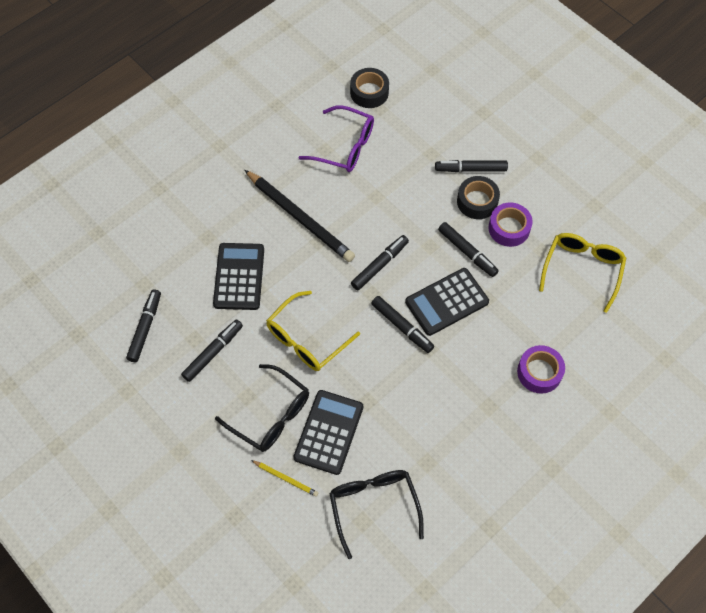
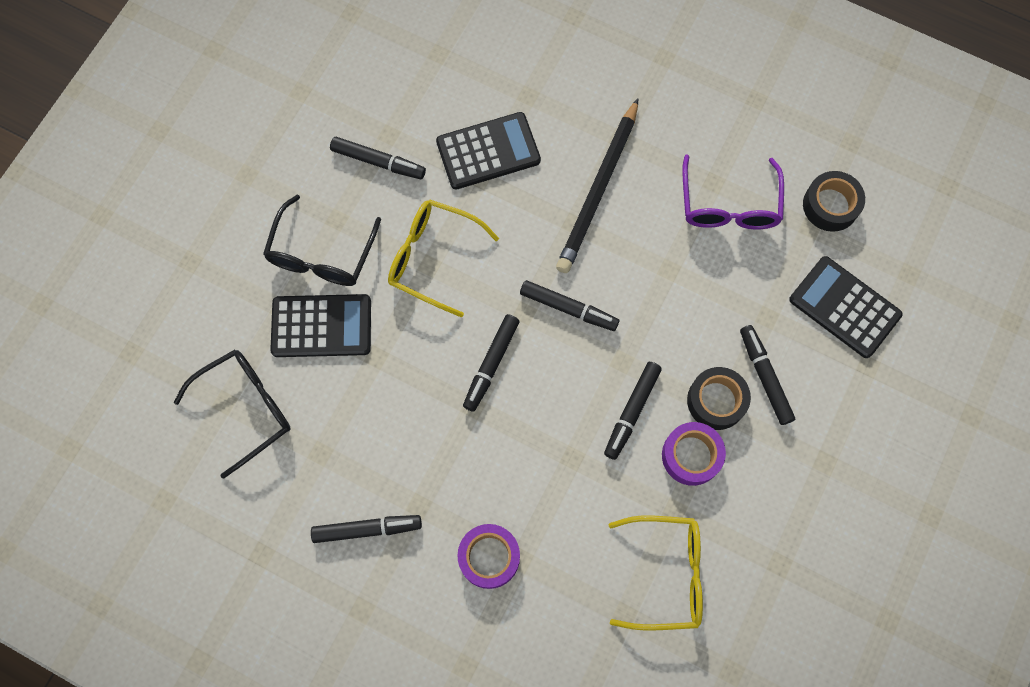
camera: 70 degrees right, 10 degrees up
black marker [126,289,161,362] -> black marker moved to [311,515,422,543]
yellow pencil [251,460,318,497] -> none
black calculator [405,268,489,336] -> black calculator moved to [789,256,903,358]

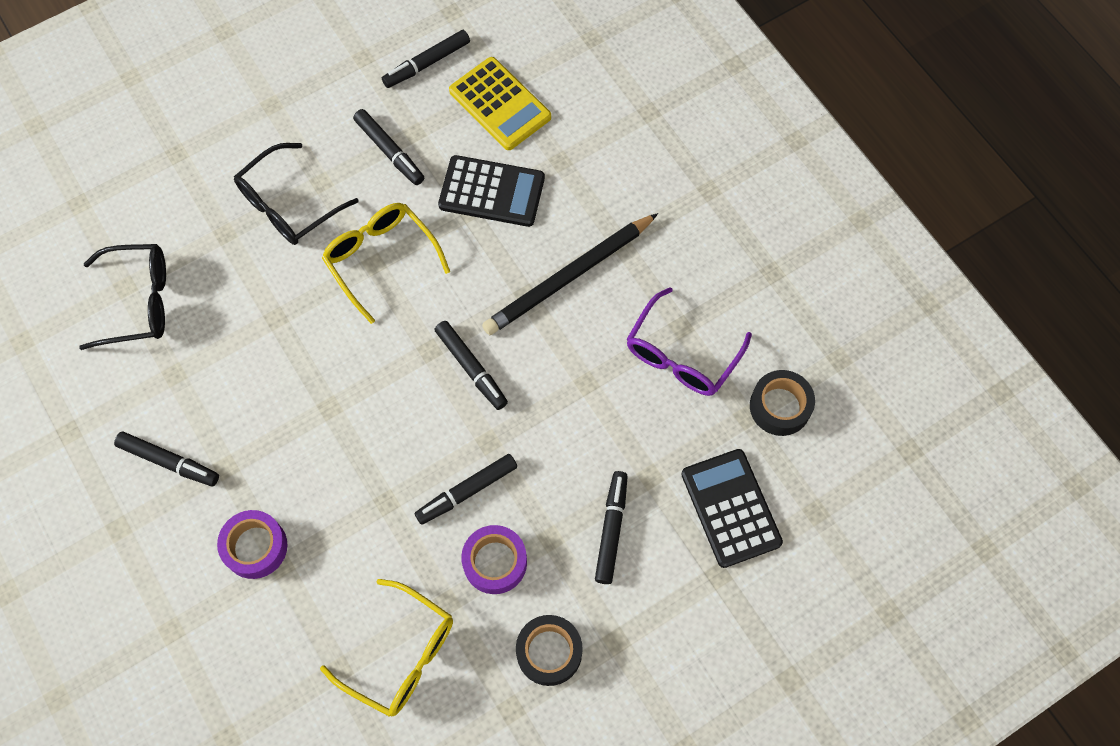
camera: 30 degrees right, 5 degrees down
black calculator [270,294,371,357] -> none
black marker [463,314,520,412] -> black marker moved to [382,30,470,88]
black tape [687,367,751,430] -> black tape moved to [516,615,583,686]
none -> yellow calculator [449,57,551,150]

